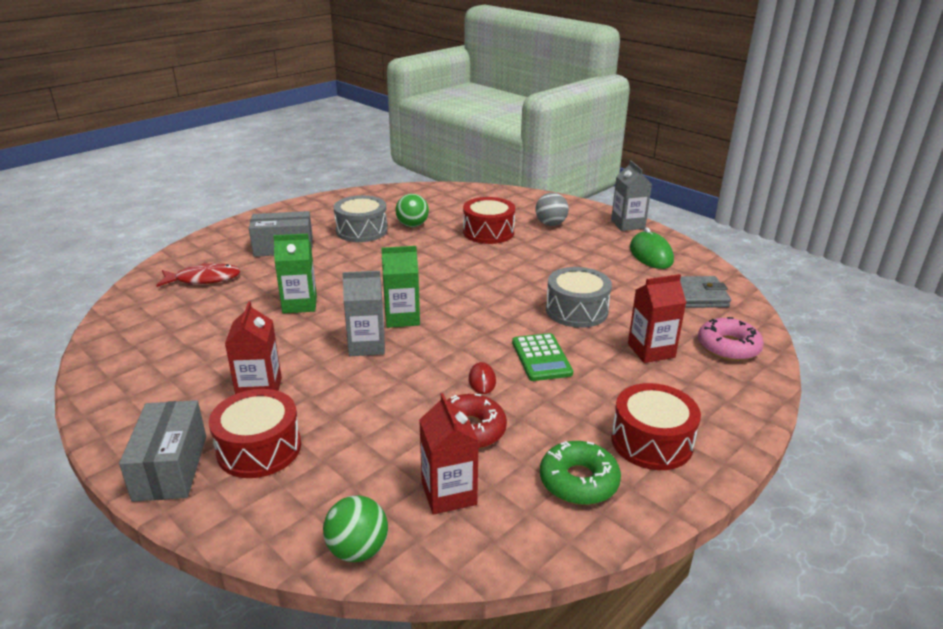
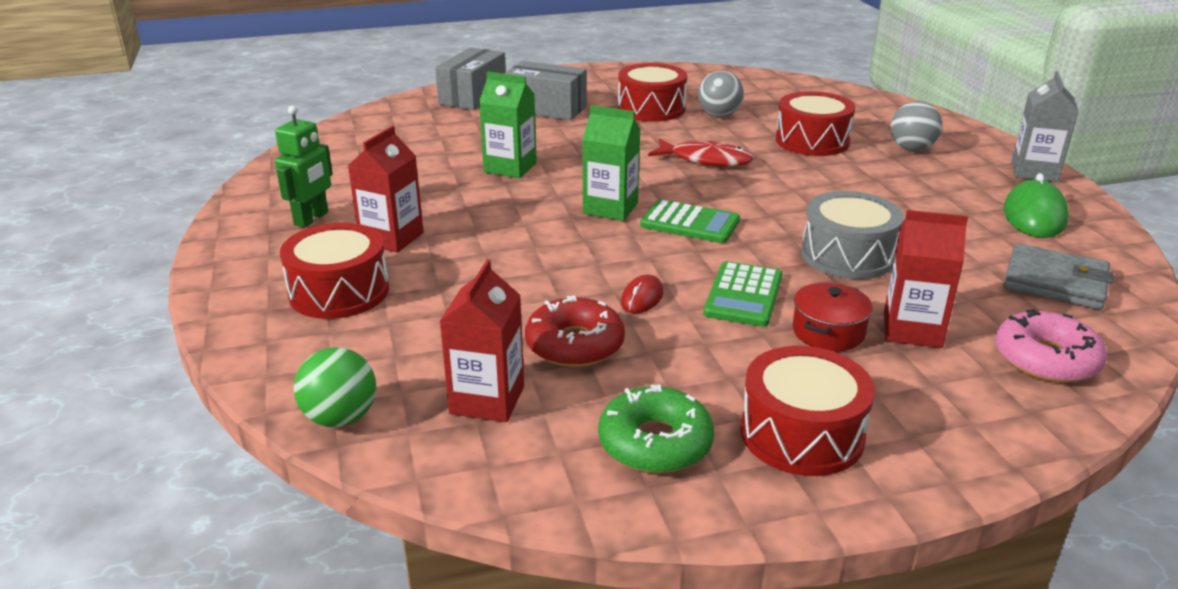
camera: 30 degrees right, 0 degrees up
grey box [119,400,206,502] -> grey box moved to [435,47,506,110]
red fish [156,263,241,287] -> red fish moved to [648,139,753,167]
grey drum [334,195,388,242] -> red drum [618,63,687,122]
grey carton [342,271,385,356] -> none
green ball [395,194,429,227] -> grey ball [698,71,744,117]
none -> green robot [275,105,333,228]
none -> green calculator [640,199,740,243]
none -> red pot [792,283,873,351]

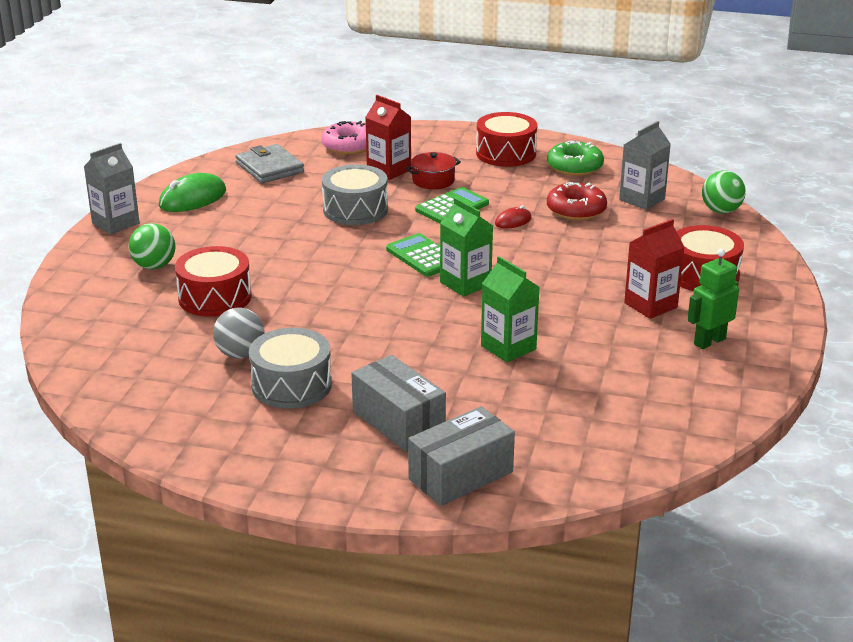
camera: 150 degrees left, 0 degrees up
red carton [440,259,524,422] -> grey carton [619,121,671,210]
red drum [618,63,687,122] -> grey drum [249,328,332,409]
red fish [648,139,753,167] -> none
grey ball [891,101,942,151] -> green ball [129,223,175,269]

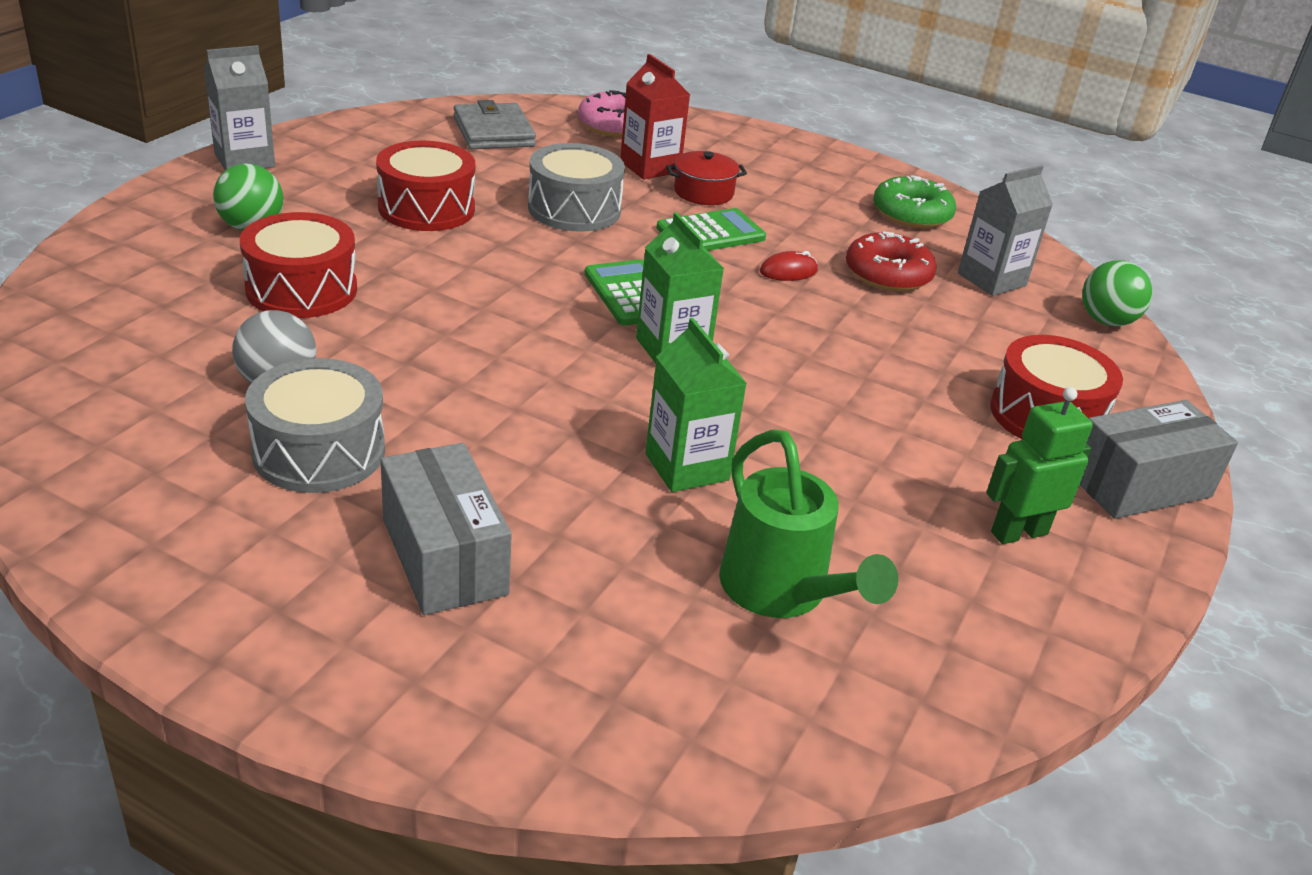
camera: 10 degrees right, 5 degrees up
green mouse [159,173,226,212] -> none
grey box [408,406,515,506] -> grey box moved to [1079,400,1238,519]
red drum [476,112,537,167] -> red drum moved to [376,141,475,231]
red carton [624,219,684,319] -> none
none -> green watering can [719,429,898,618]

